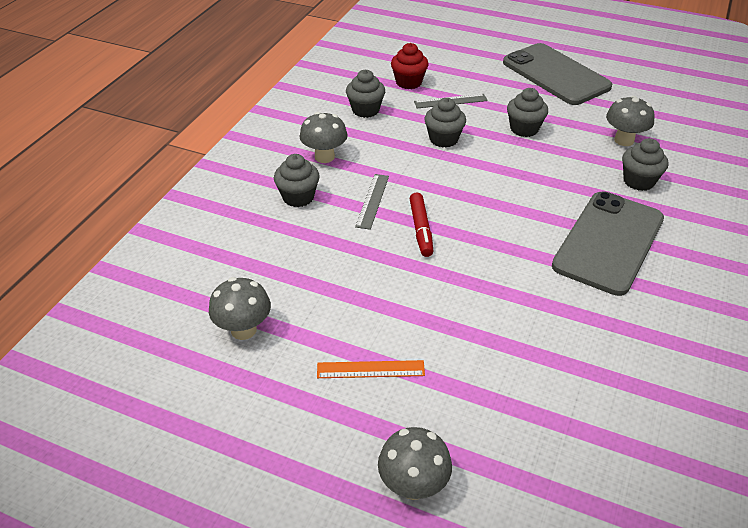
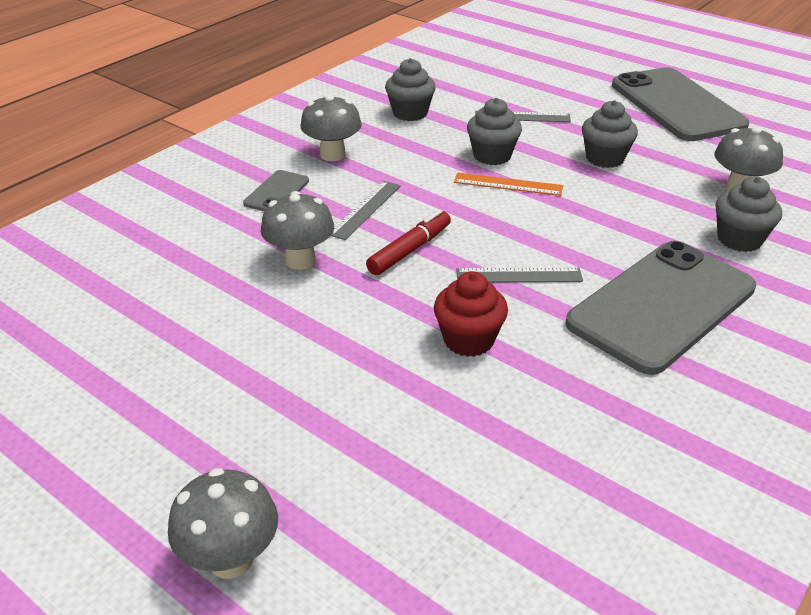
camera: 15 degrees right, 5 degrees down
grey mushroom [209,277,271,340] -> grey mushroom moved to [261,191,334,270]
grey cupcake [274,154,320,207] -> grey phone [243,170,309,211]
orange ruler [317,360,425,378] -> orange ruler moved to [454,172,563,196]
red cupcake [391,43,429,89] -> red cupcake moved to [434,271,508,357]
red marker [409,192,433,257] -> red marker turned 150 degrees counterclockwise [366,210,451,275]
none -> grey ruler [456,267,583,283]

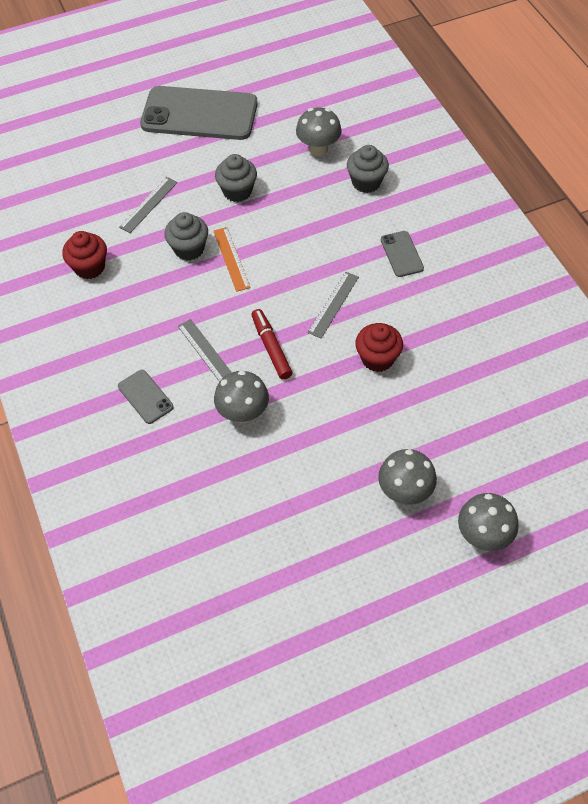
camera: 60 degrees left, 20 degrees up
grey mushroom [300,95,362,161] -> grey mushroom moved to [378,449,437,505]
grey cupcake [385,58,436,121] -> red cupcake [62,231,107,279]
orange ruler [454,172,563,196] -> orange ruler turned 60 degrees counterclockwise [214,227,251,292]
grey phone [565,241,756,375] -> grey phone [381,231,424,277], size x0.43

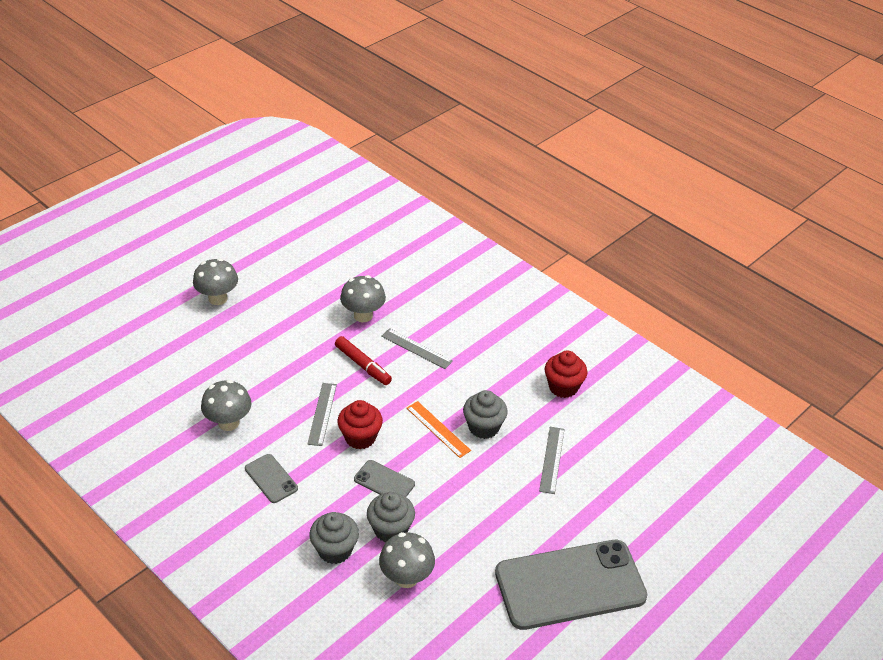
camera: 155 degrees right, 15 degrees down
grey phone [118,370,174,424] -> grey phone moved to [354,460,415,497]
grey cupcake [215,154,257,202] -> grey cupcake moved to [367,492,415,542]
red cupcake [356,323,403,372] -> red cupcake moved to [337,400,383,449]
grey mushroom [458,493,519,551] -> grey mushroom moved to [201,380,251,431]

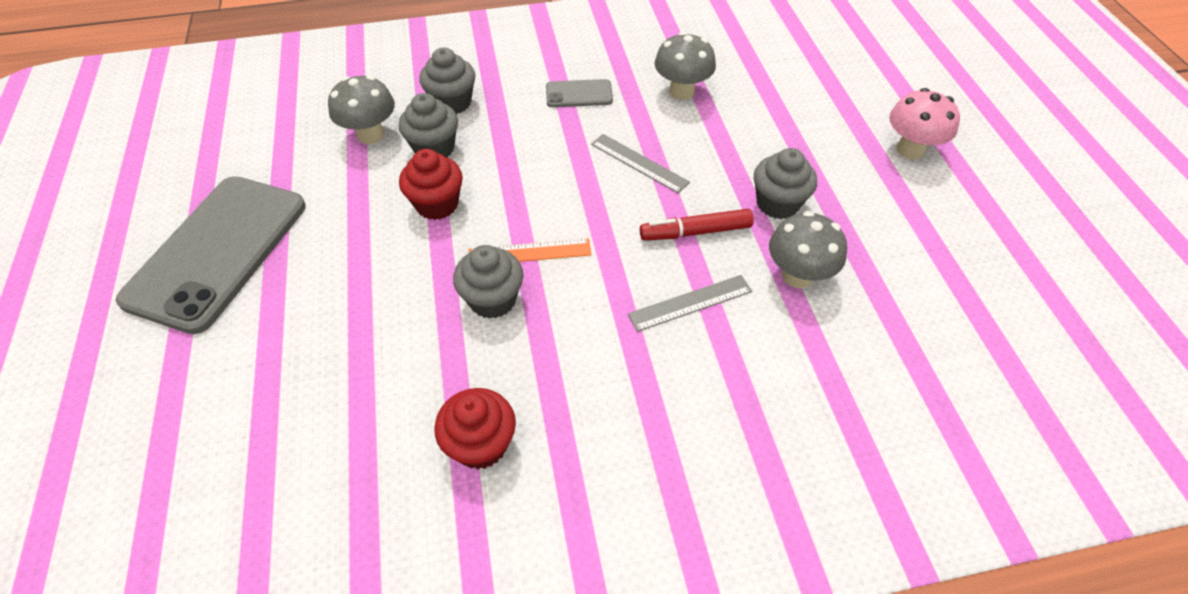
camera: 125 degrees right, 10 degrees up
grey mushroom [193,258,238,305] -> pink mushroom [889,88,960,160]
red cupcake [337,400,383,449] -> red cupcake moved to [399,149,463,220]
grey phone [354,460,415,497] -> none
grey ruler [539,427,565,494] -> none
none -> grey cupcake [754,148,817,219]

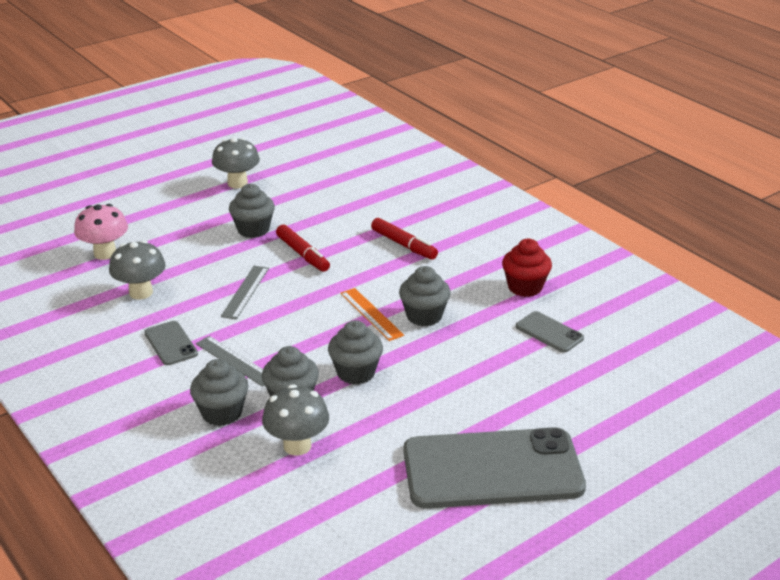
camera: 115 degrees left, 20 degrees down
red cupcake [399,149,463,220] -> grey cupcake [328,320,383,385]
grey ruler [628,275,752,332] -> grey ruler moved to [196,336,265,387]
grey mushroom [769,211,847,288] -> grey mushroom moved to [212,138,260,189]
pink mushroom [889,88,960,160] -> pink mushroom moved to [74,204,128,260]
none -> red marker [371,218,438,260]
none -> grey phone [516,311,584,353]

